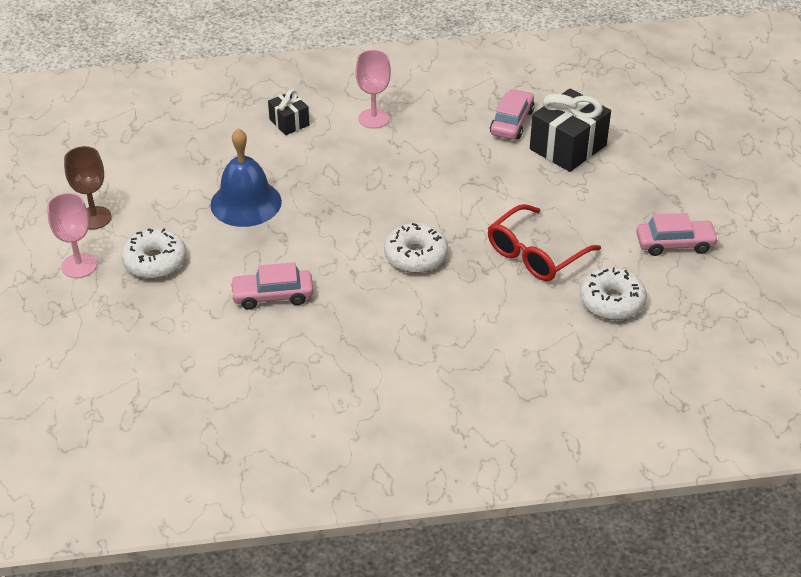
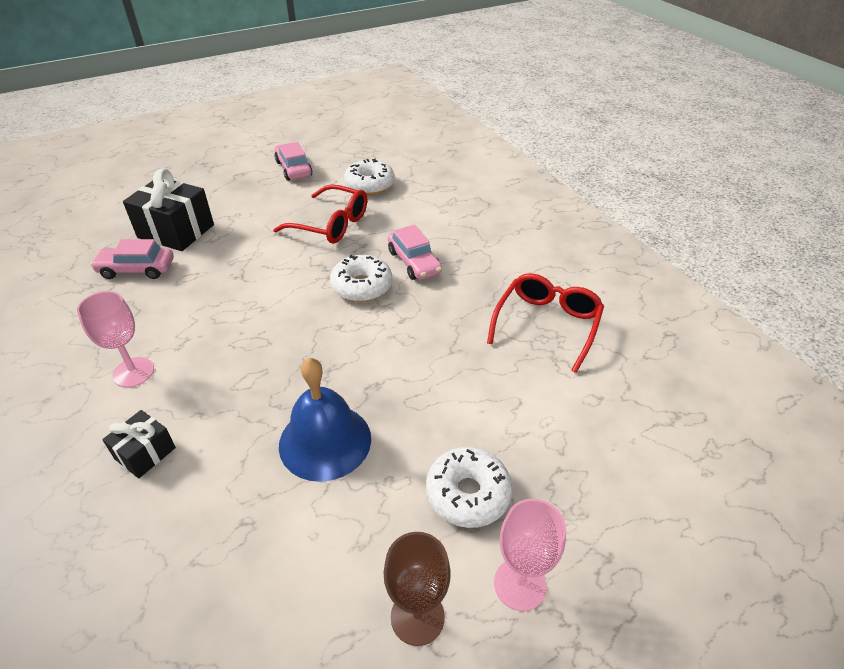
camera: 110 degrees left, 0 degrees up
pink car [230,262,313,310] -> pink car moved to [388,225,442,280]
none -> red glasses [487,273,604,373]

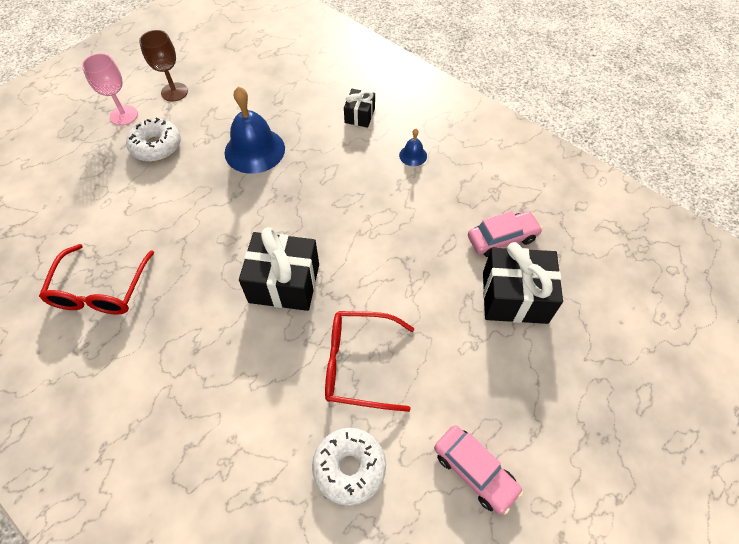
camera: 160 degrees right, 15 degrees up
pink goblet [77,291,154,387] -> blue bell [399,129,427,166]
white donut [330,255,392,302] -> black gift [239,227,319,311]
pink car [388,225,442,280] -> none

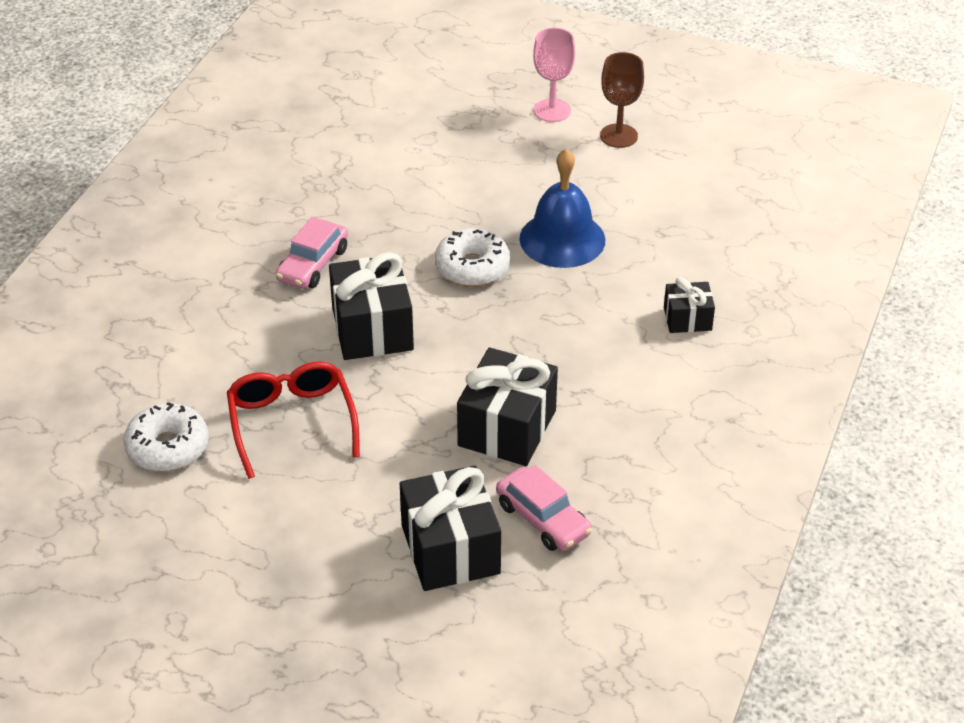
camera: 70 degrees right, 15 degrees down
red glasses [39,244,154,315] -> none
white donut [126,118,181,162] -> white donut moved to [435,228,510,287]
blue bell [399,129,427,166] -> none
pink car [434,425,523,515] -> pink car moved to [276,217,348,289]
none -> black gift [457,347,558,466]

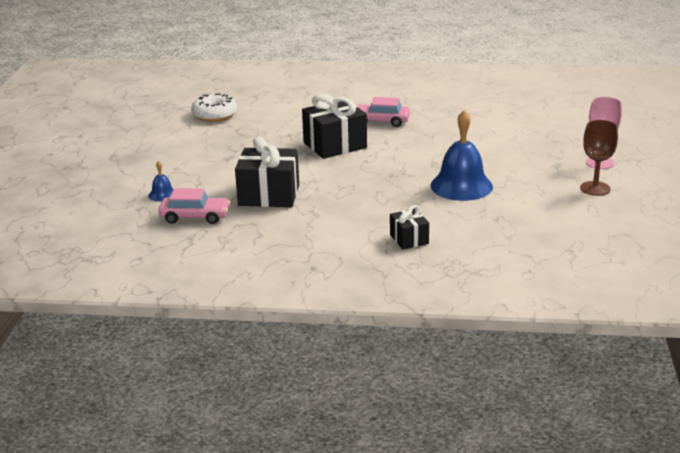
camera: 75 degrees right, 15 degrees down
red glasses [227,362,360,479] -> none
black gift [400,465,501,591] -> blue bell [148,161,174,202]
white donut [435,228,510,287] -> none
pink car [496,465,592,551] -> pink car turned 120 degrees counterclockwise [158,188,230,224]

